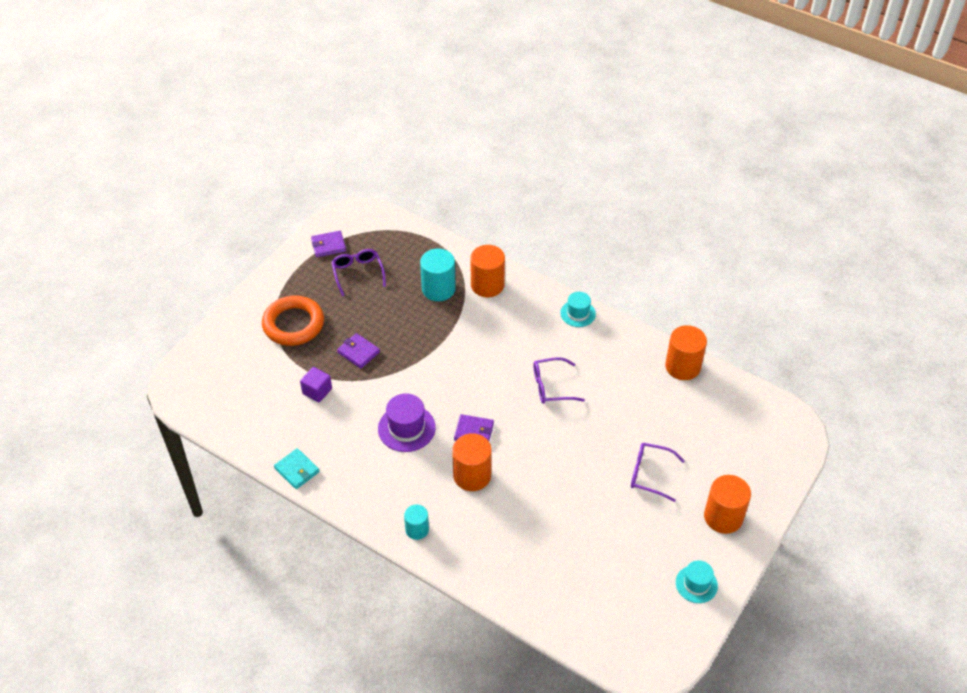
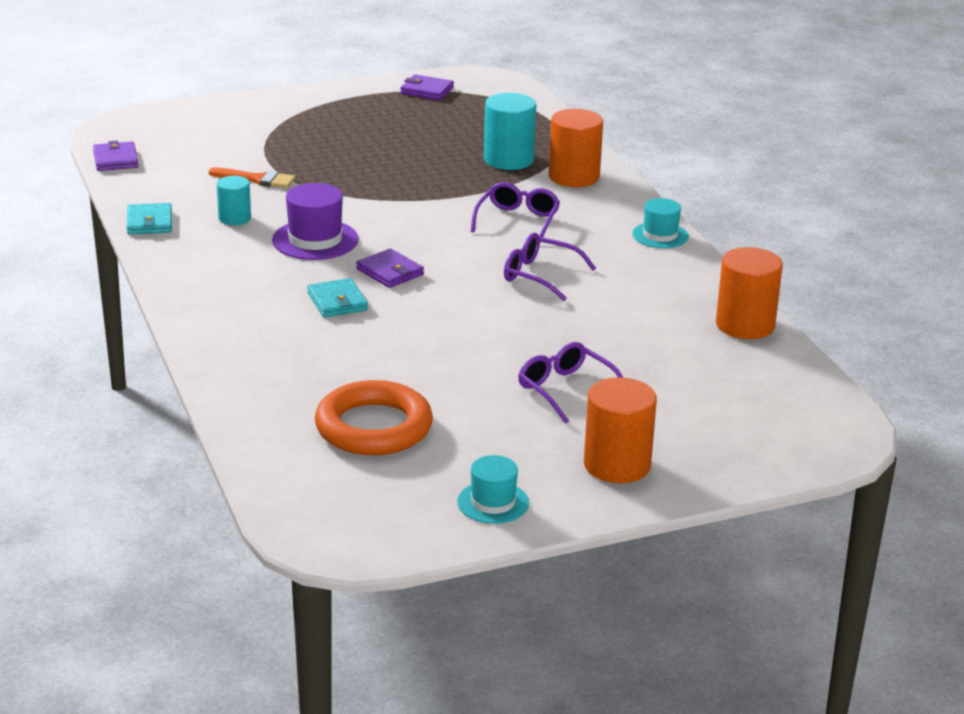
camera: 35 degrees right, 20 degrees down
orange ring [262,296,324,346] -> orange ring moved to [315,380,433,456]
purple cube [300,367,332,402] -> orange brush [208,167,296,188]
purple glasses [331,249,386,296] -> purple glasses moved to [471,182,560,237]
purple wallet [337,333,380,368] -> purple wallet moved to [93,140,139,171]
turquoise cylinder [404,505,429,540] -> turquoise cylinder moved to [217,176,251,225]
orange cylinder [452,433,492,491] -> turquoise wallet [307,278,368,317]

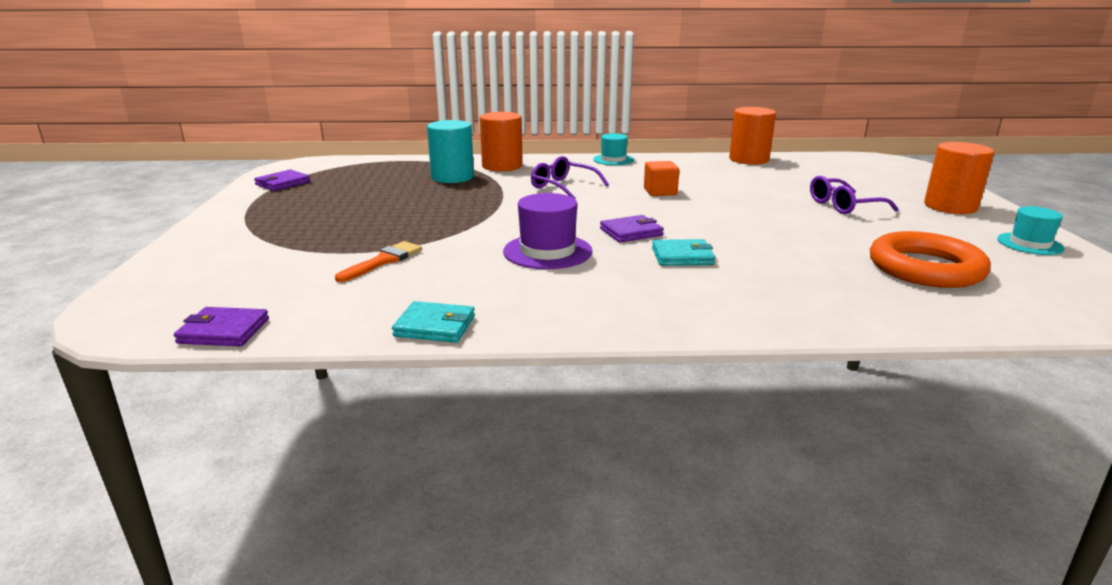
camera: 70 degrees left, 5 degrees down
turquoise cylinder [217,176,251,225] -> none
purple glasses [504,233,596,301] -> orange cube [644,161,679,196]

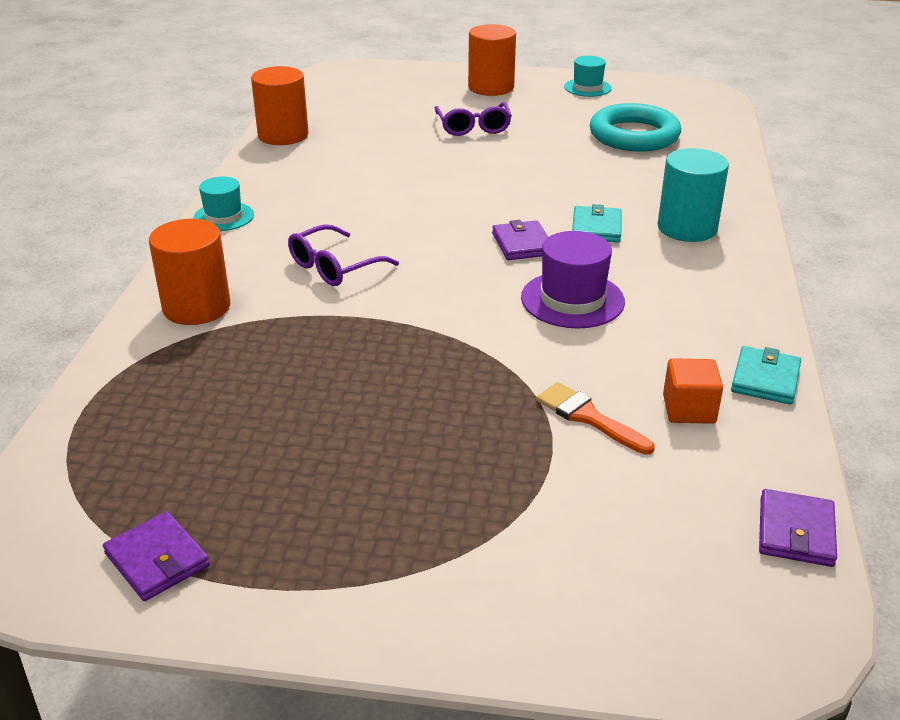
camera: 80 degrees left, 10 degrees up
turquoise cylinder [427,120,474,183] -> turquoise cylinder moved to [658,148,729,242]
orange cube [644,161,679,196] -> orange cube moved to [663,358,723,424]
orange ring [870,231,991,288] -> turquoise ring [590,103,681,152]

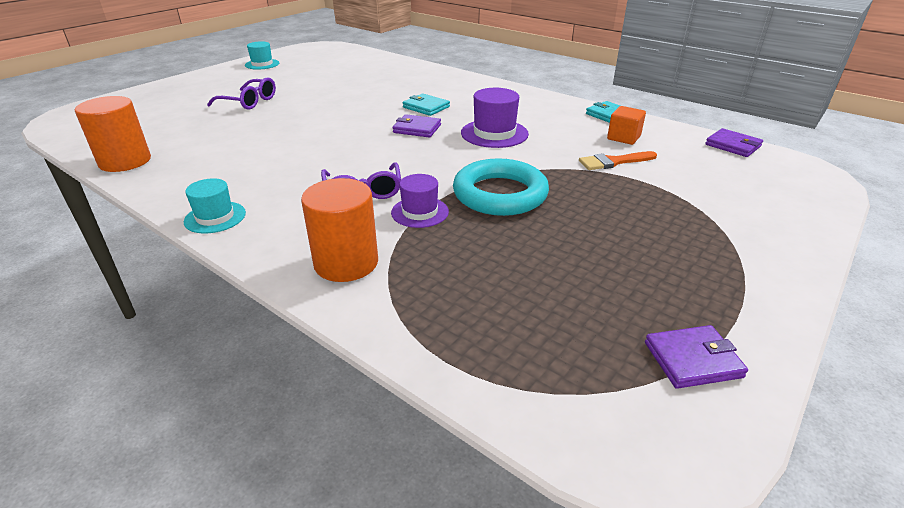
camera: 60 degrees left, 0 degrees up
orange cylinder [468,24,516,96] -> none
turquoise ring [590,103,681,152] -> turquoise ring moved to [453,158,549,216]
turquoise cylinder [658,148,729,242] -> none
none -> purple hat [391,174,449,228]

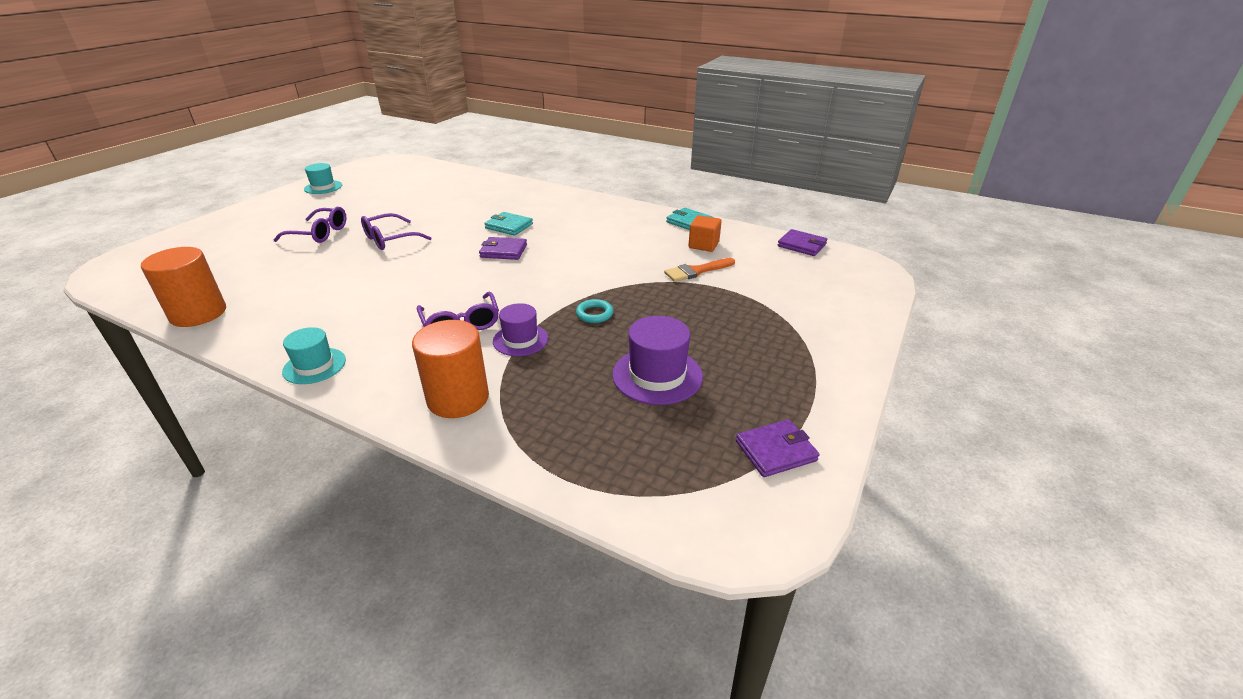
camera: 10 degrees left, 0 degrees up
turquoise ring [453,158,549,216] -> turquoise ring [576,299,613,323], size x0.42
purple hat [461,88,529,148] -> purple hat moved to [612,316,703,405]
none -> purple glasses [361,213,432,250]

